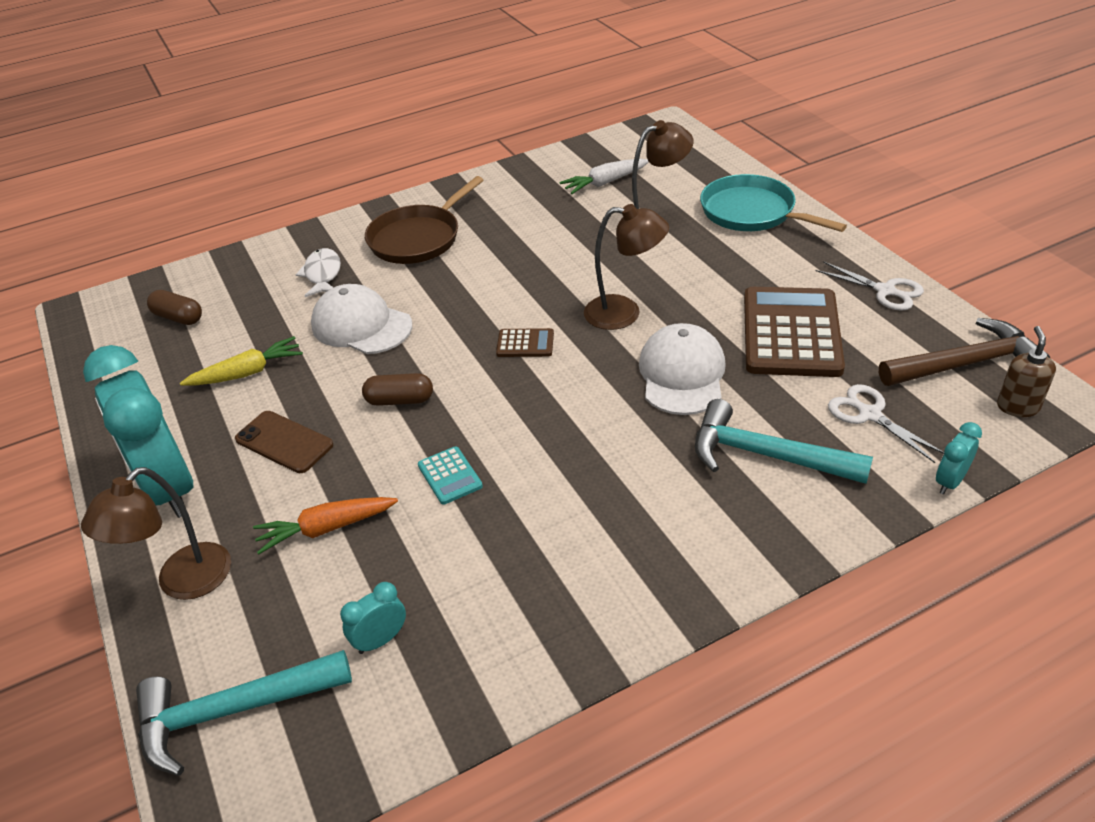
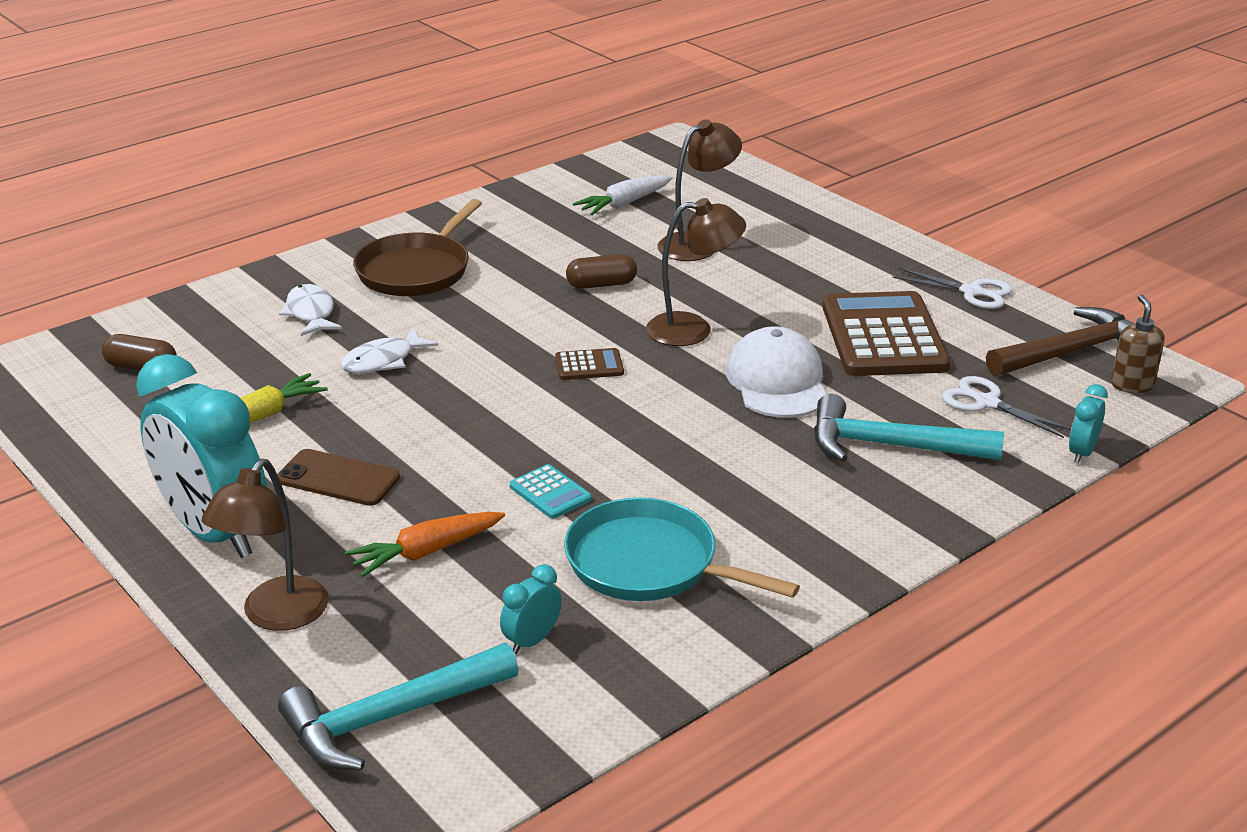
camera: 15 degrees left, 10 degrees down
white cap [311,284,412,354] -> white fish [341,328,438,373]
brown capsule [362,373,433,406] -> brown capsule moved to [566,254,637,289]
turquoise pan [700,174,847,232] -> turquoise pan moved to [564,498,800,601]

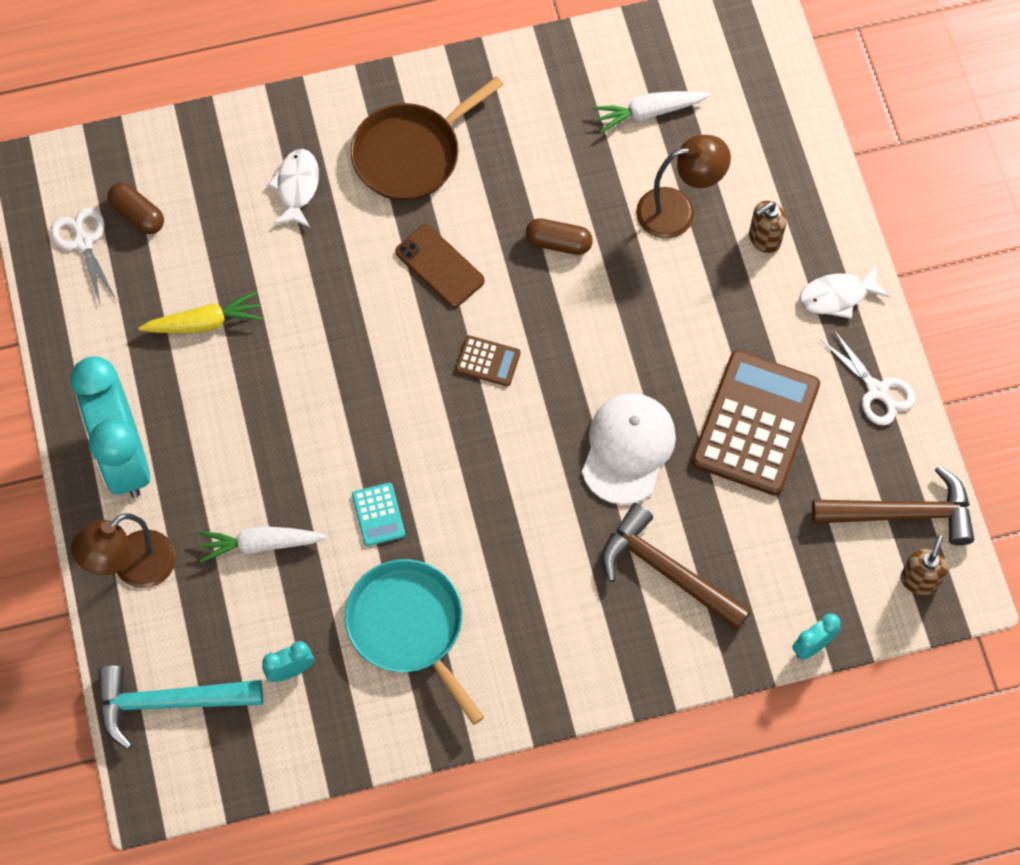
camera: 25 degrees right, 35 degrees up
brown phone [277,449,400,506] -> brown phone moved to [395,224,485,308]
white fish [341,328,438,373] -> white fish moved to [799,264,889,319]
orange carrot [345,512,505,577] -> white carrot [198,526,327,563]
brown lamp [646,198,746,346] -> none
turquoise hammer [814,394,1004,462] -> brown hammer [602,503,751,630]
white scissors [942,376,1071,438] -> white scissors moved to [51,208,116,304]
none -> brown soap dispenser [749,201,787,253]

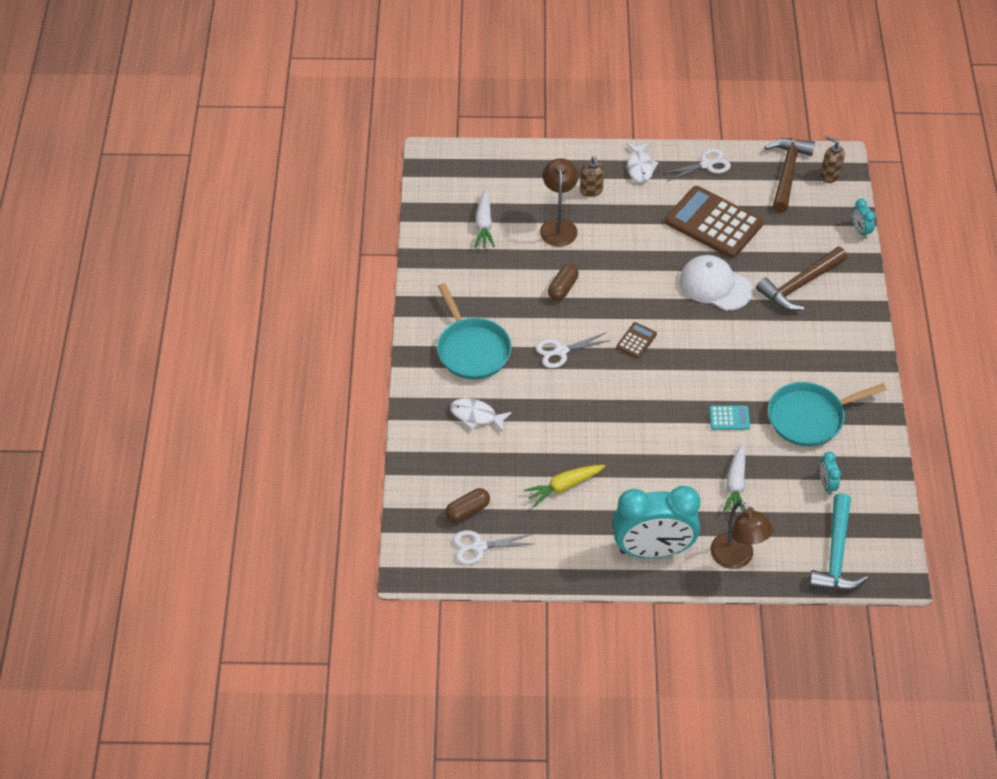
camera: 75 degrees left, 15 degrees down
yellow carrot [139,291,263,333] -> yellow carrot turned 120 degrees counterclockwise [524,465,605,507]
brown pan [351,76,504,201] -> turquoise pan [437,283,512,379]
brown phone [395,224,485,308] -> white scissors [536,333,611,368]

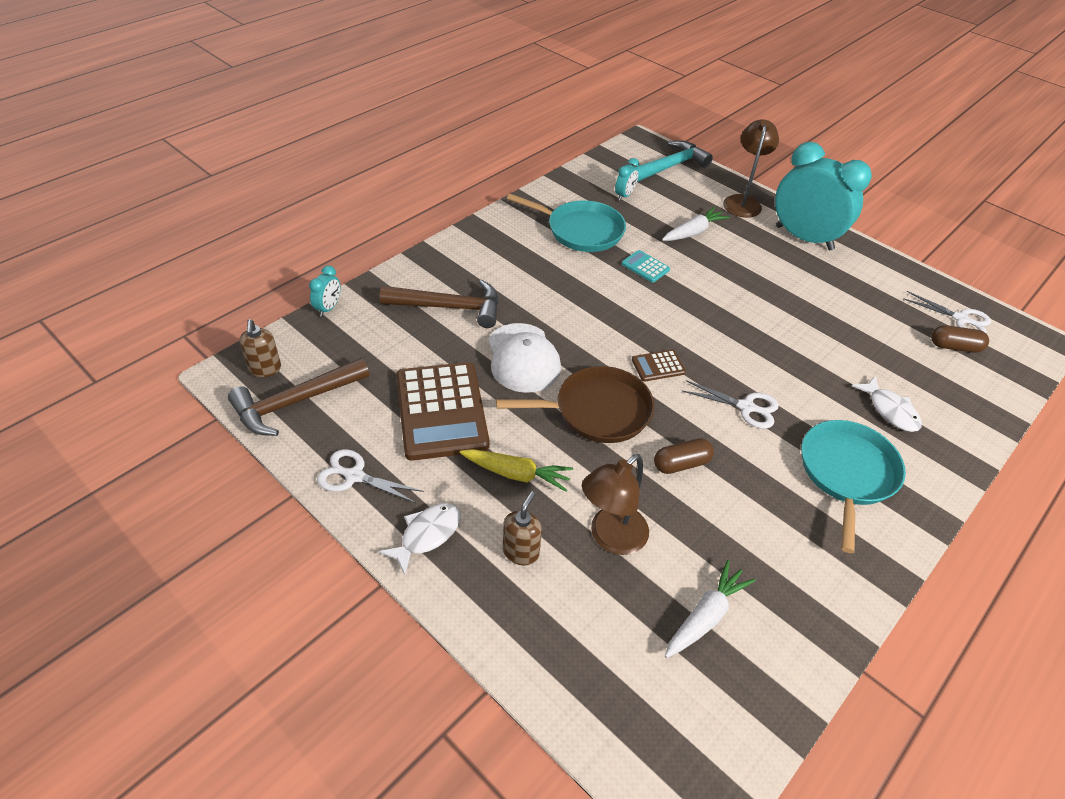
camera: 140 degrees left, 5 degrees down
yellow carrot [524,465,605,507] -> yellow carrot moved to [460,449,573,492]
none -> brown pan [496,366,655,443]

